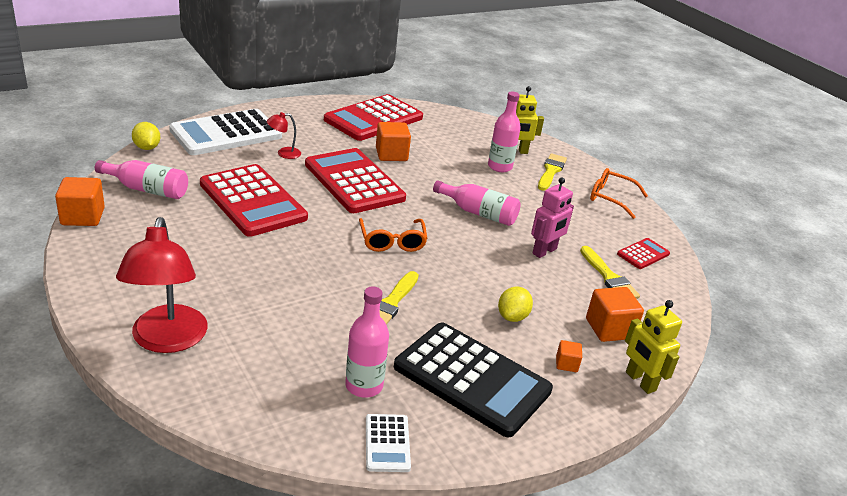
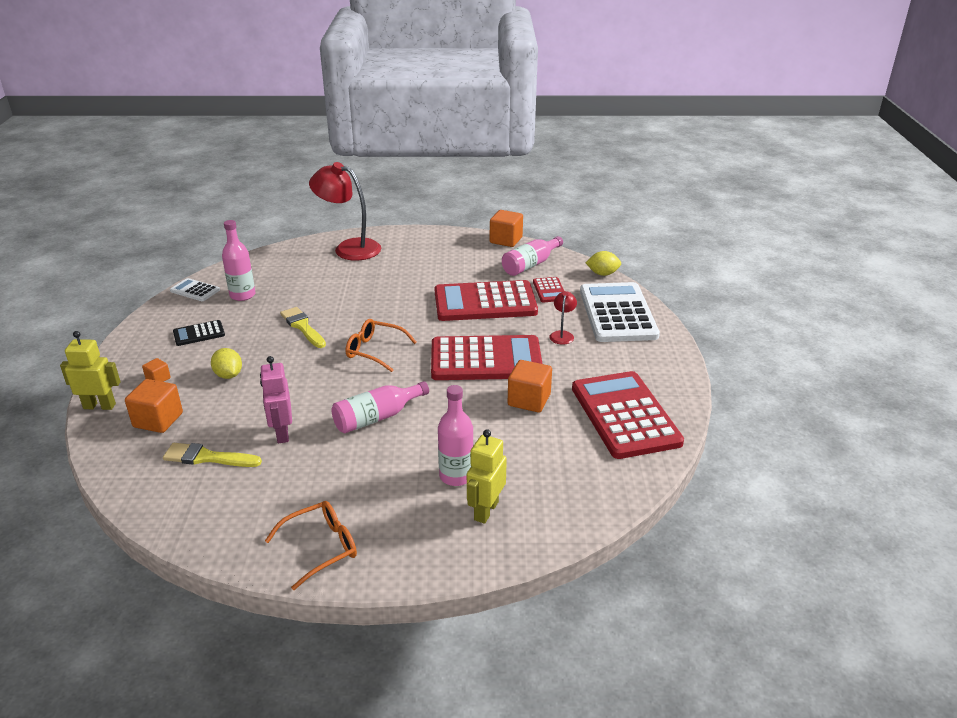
camera: 125 degrees right, 0 degrees up
black calculator [394,322,553,438] -> black calculator [173,320,225,346], size x0.45
yellow brush [538,153,567,191] -> none
red calculator [617,238,670,269] -> red calculator moved to [533,277,564,302]

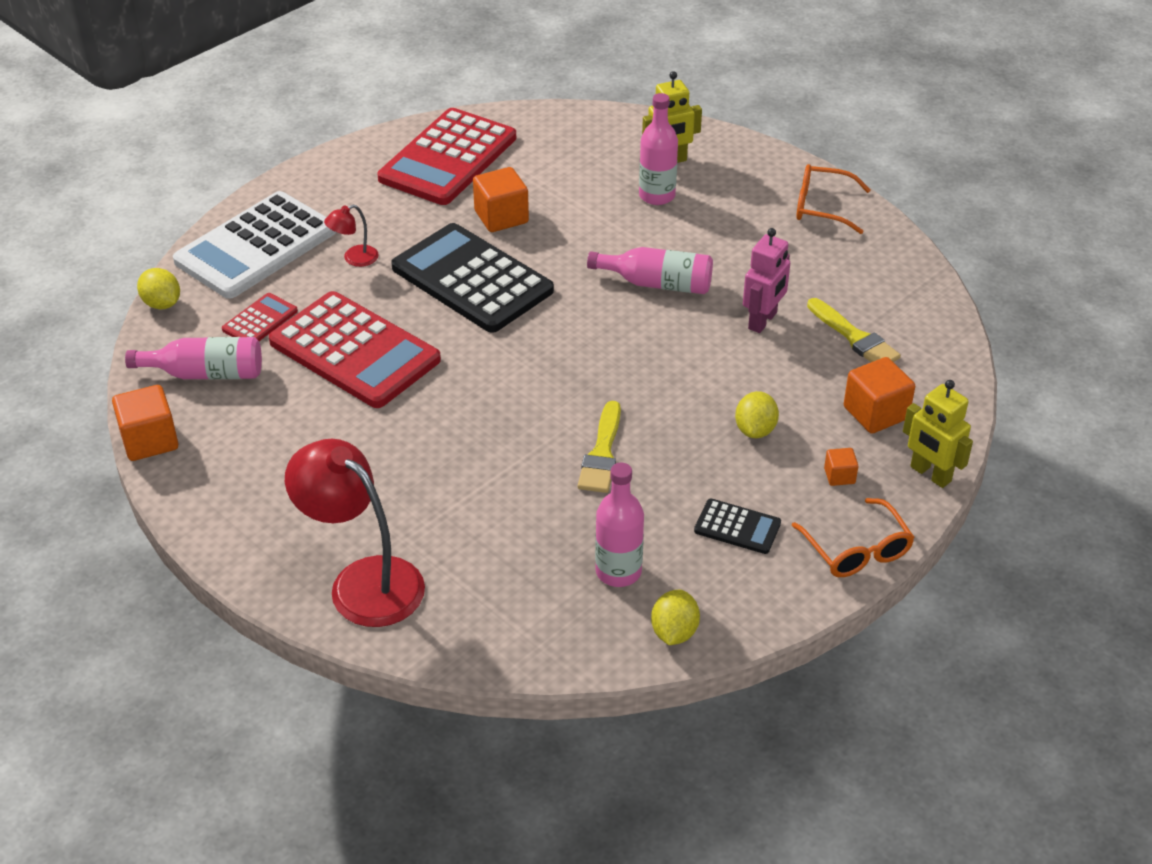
camera: 135 degrees left, 10 degrees up
white calculator [170,278,220,301] -> yellow lemon [651,590,700,645]
red lamp [309,162,381,261] -> red lamp turned 150 degrees clockwise [285,439,425,627]
orange glasses [346,319,417,372] -> orange glasses moved to [792,498,915,577]
red calculator [431,335,542,380] -> black calculator [391,223,554,333]

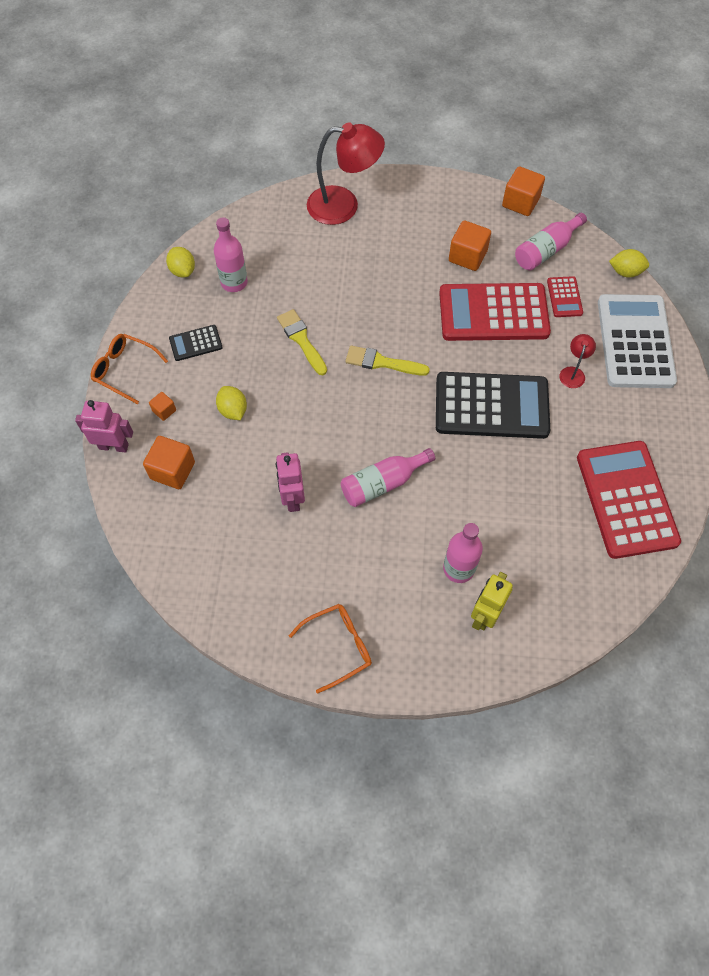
camera: 140 degrees right, 20 degrees up
orange cube [473,167,529,232] -> orange cube moved to [449,220,491,271]
yellow brush [807,298,901,362] -> yellow brush moved to [345,345,430,376]
yellow robot [903,380,973,488] -> pink robot [75,400,133,453]

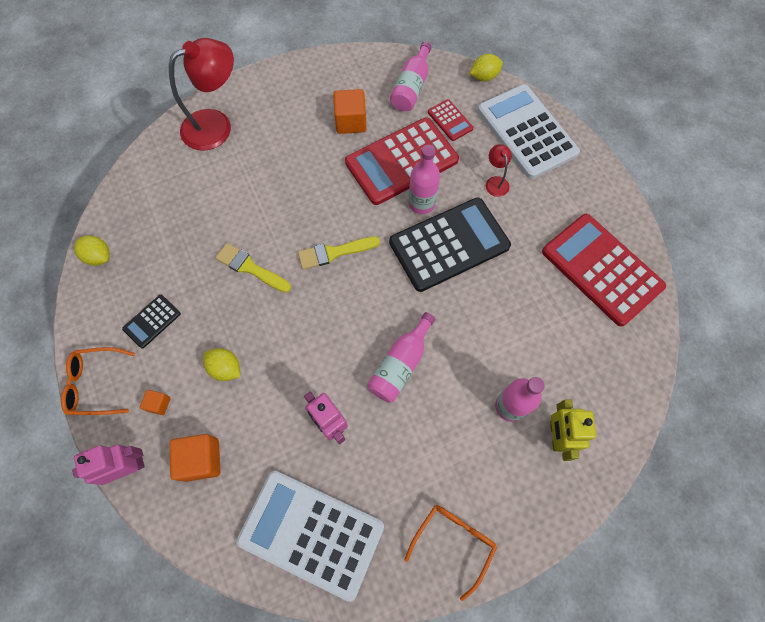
camera: 30 degrees left, 5 degrees up
pink bottle [214,217,248,292] -> pink bottle moved to [408,145,440,214]
orange cube [502,166,545,216] -> none
none -> white calculator [237,471,384,602]

